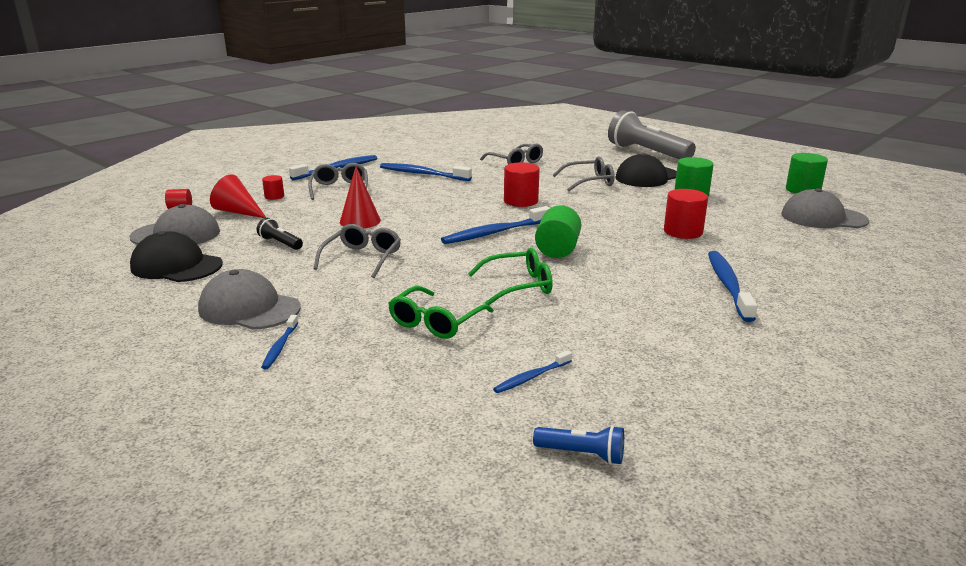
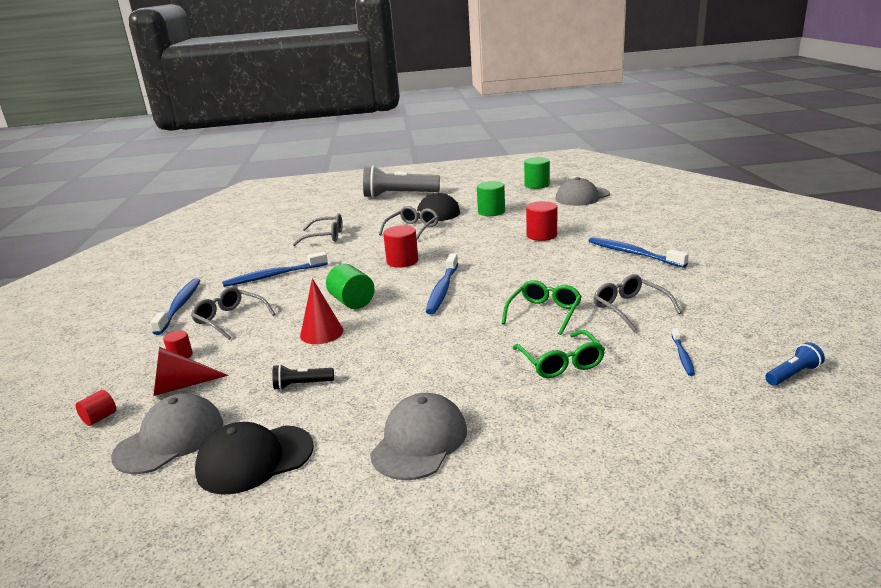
camera: 45 degrees left, 0 degrees up
grey cap [198,269,301,330] -> grey cap turned 135 degrees clockwise [370,393,467,480]
blue toothbrush [261,315,298,369] -> none
grey glasses [313,224,401,278] -> grey glasses moved to [594,274,682,331]
green cylinder [535,205,581,258] -> green cylinder moved to [326,264,375,309]

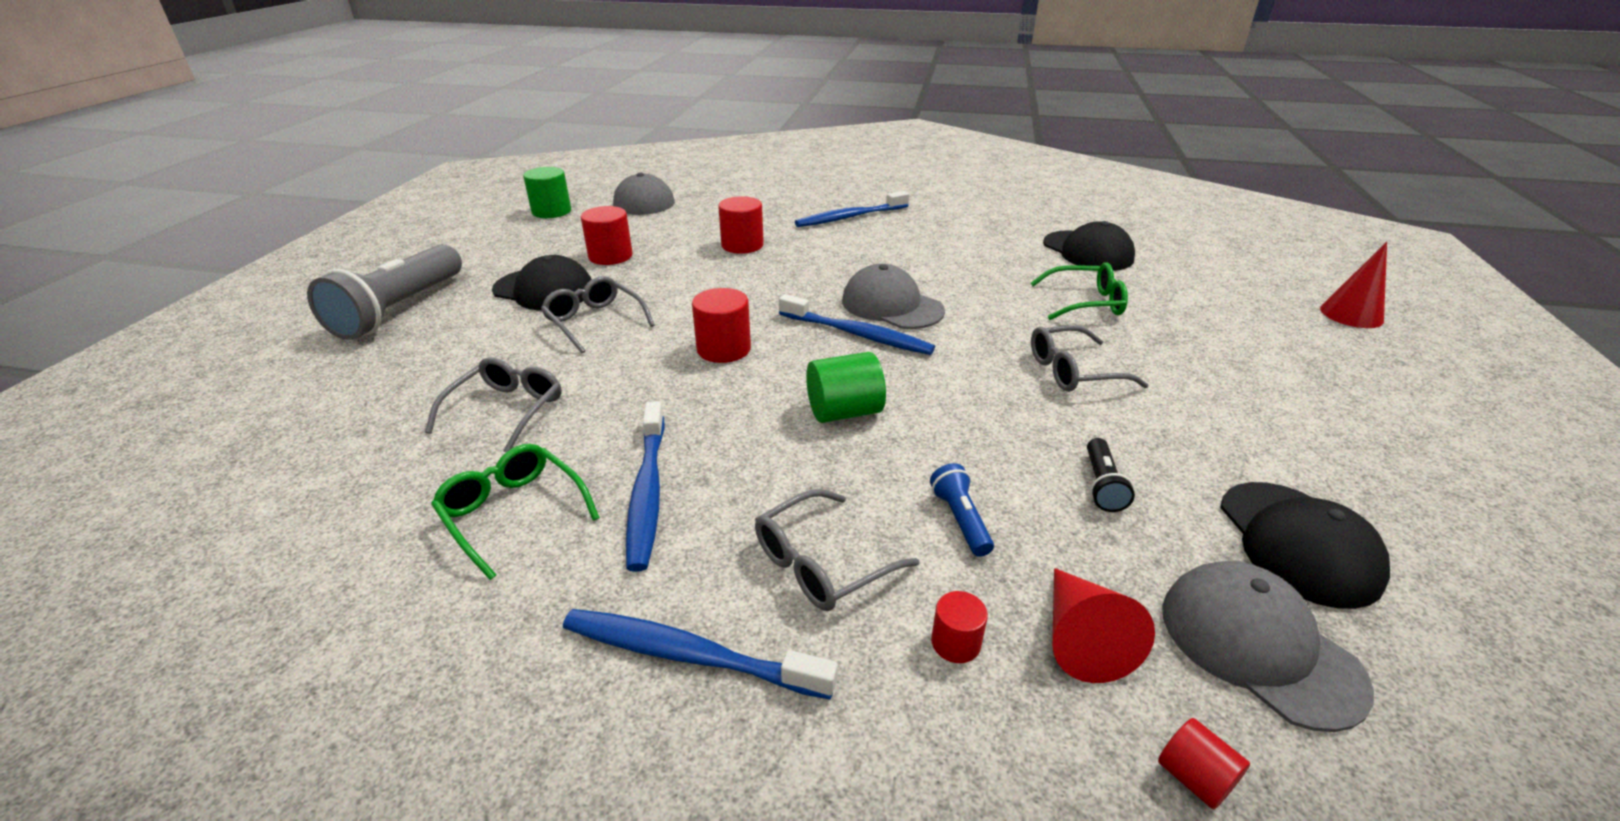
camera: 75 degrees left, 10 degrees up
red cone [300,278,344,344] -> red cone moved to [1320,242,1387,328]
grey cap [370,393,467,480] -> grey cap moved to [842,264,945,329]
green cylinder [477,181,505,216] -> red cylinder [581,206,633,265]
green glasses [502,280,582,335] -> green glasses moved to [431,444,600,580]
grey glasses [594,274,682,331] -> grey glasses moved to [1031,325,1148,392]
blue toothbrush [672,328,695,376] -> black cap [1043,221,1135,271]
blue flashlight [765,342,825,386] -> blue flashlight moved to [930,463,994,557]

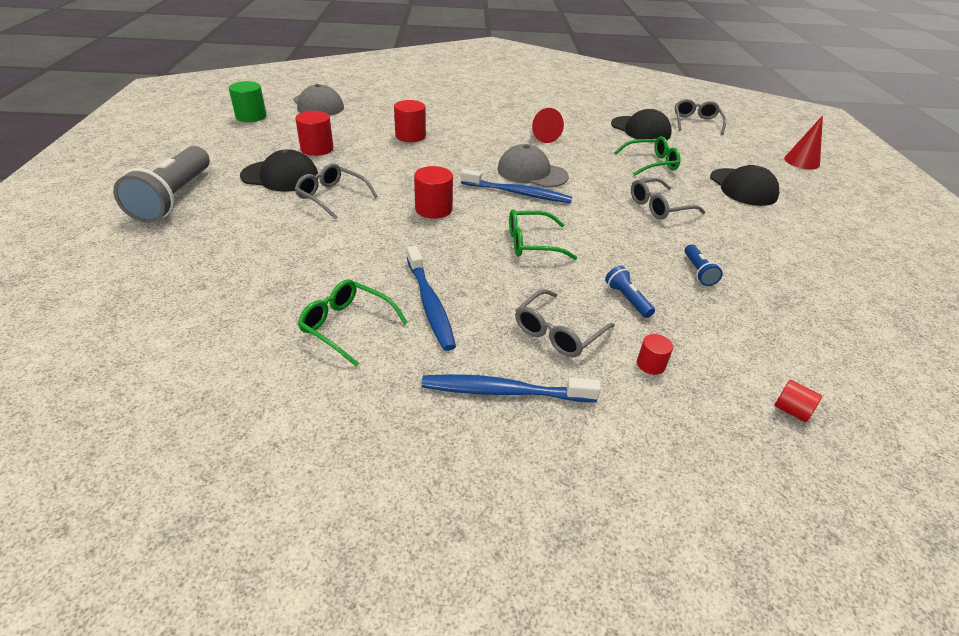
camera: 15 degrees left, 5 degrees up
grey glasses [425,357,562,453] -> grey glasses moved to [675,99,726,135]
blue toothbrush [795,191,909,227] -> none
green cylinder [806,352,886,423] -> green glasses [509,209,577,260]
red cone [1052,568,1155,683] -> red cone moved to [532,108,564,143]
black flashlight [1087,438,1135,512] -> blue flashlight [685,244,723,286]
grey cap [1162,561,1374,732] -> none
black cap [1220,482,1390,609] -> black cap moved to [710,165,779,206]

